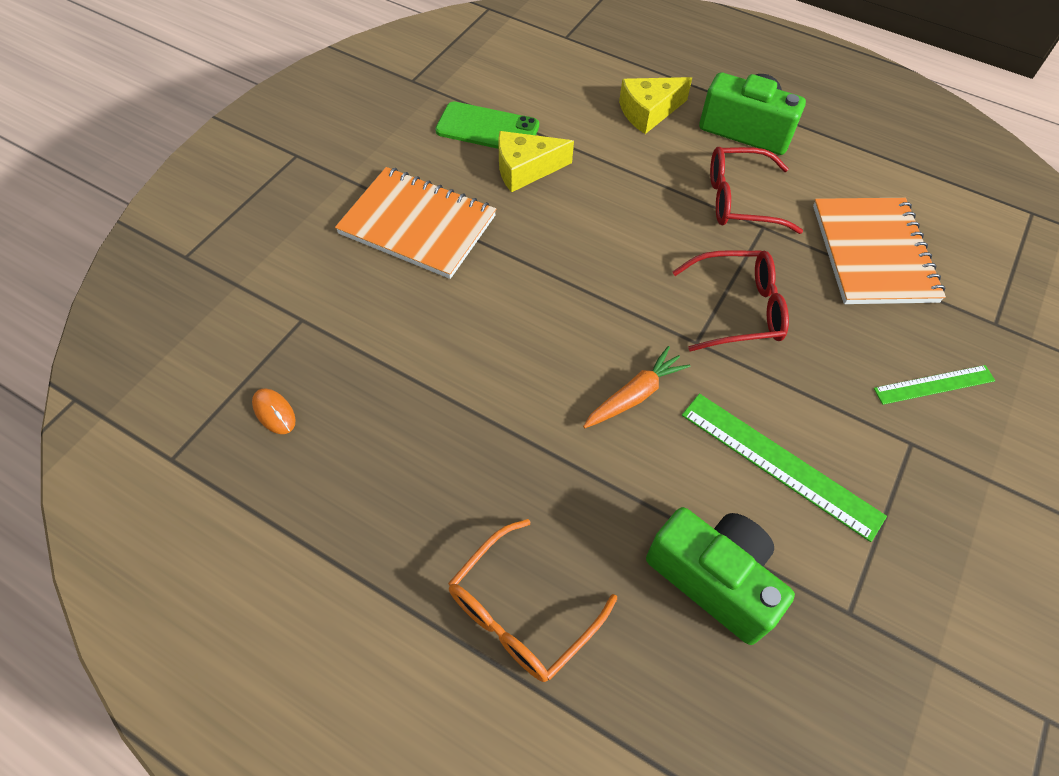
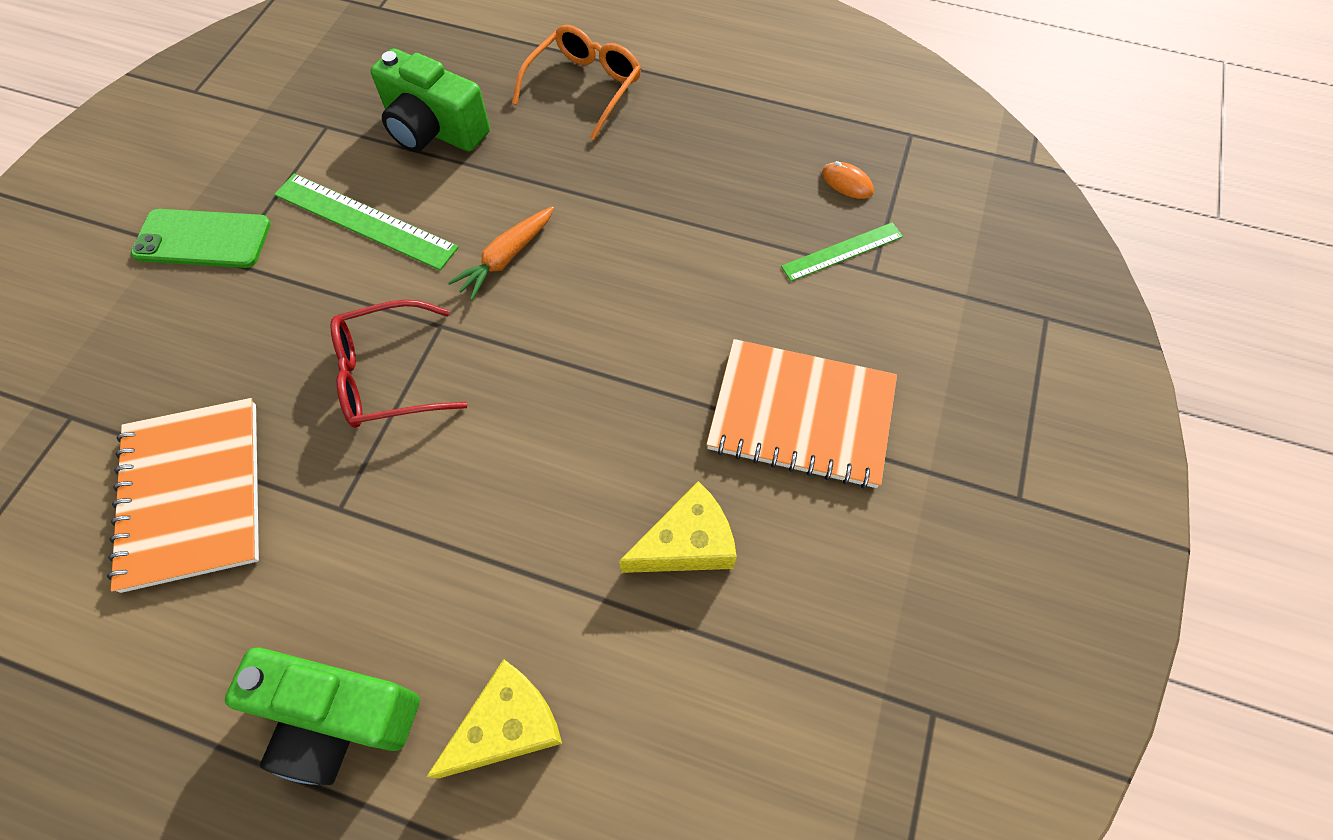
camera: 170 degrees right, 5 degrees up
green phone [435,101,539,149] -> green phone moved to [131,209,271,268]
red glasses [710,147,803,234] -> none
green ruler [874,365,996,405] -> green ruler moved to [781,222,903,281]

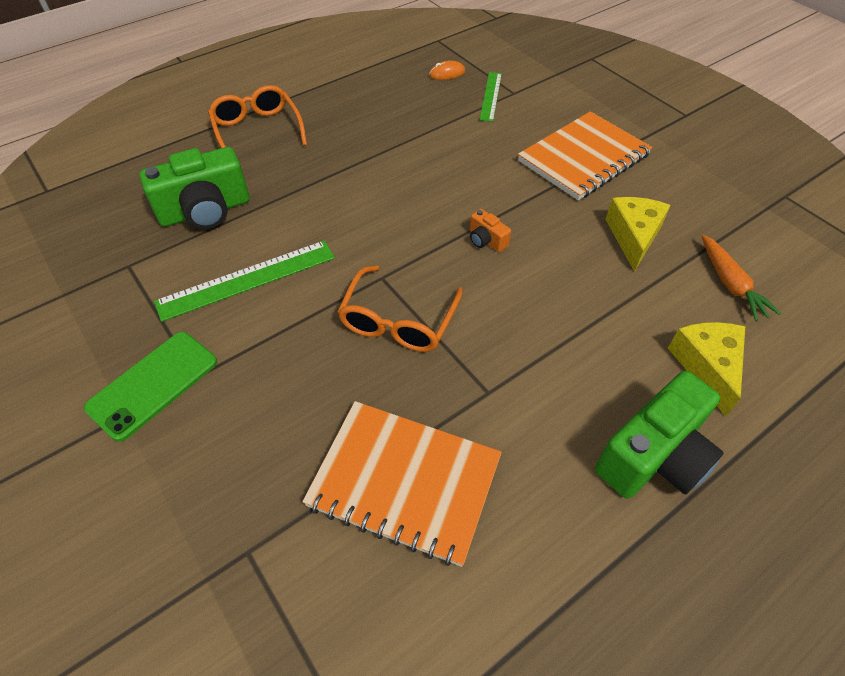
camera: 55 degrees left, 10 degrees down
red glasses [330,299,467,428] -> orange glasses [337,265,463,352]
orange carrot [448,206,554,300] -> orange carrot moved to [701,234,781,321]
none -> orange camera [470,209,511,252]

